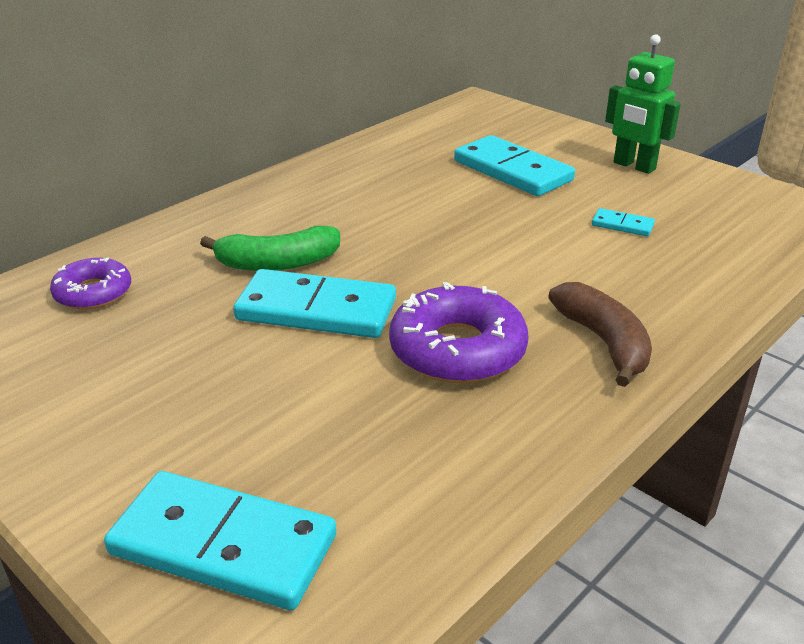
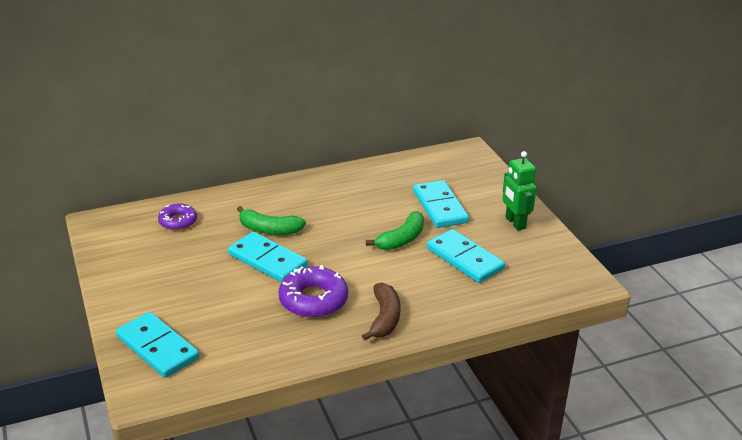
camera: 25 degrees right, 0 degrees up
turquoise domino [592,208,655,236] -> turquoise domino [427,229,505,283], size x2.21
none -> green banana [366,211,424,250]

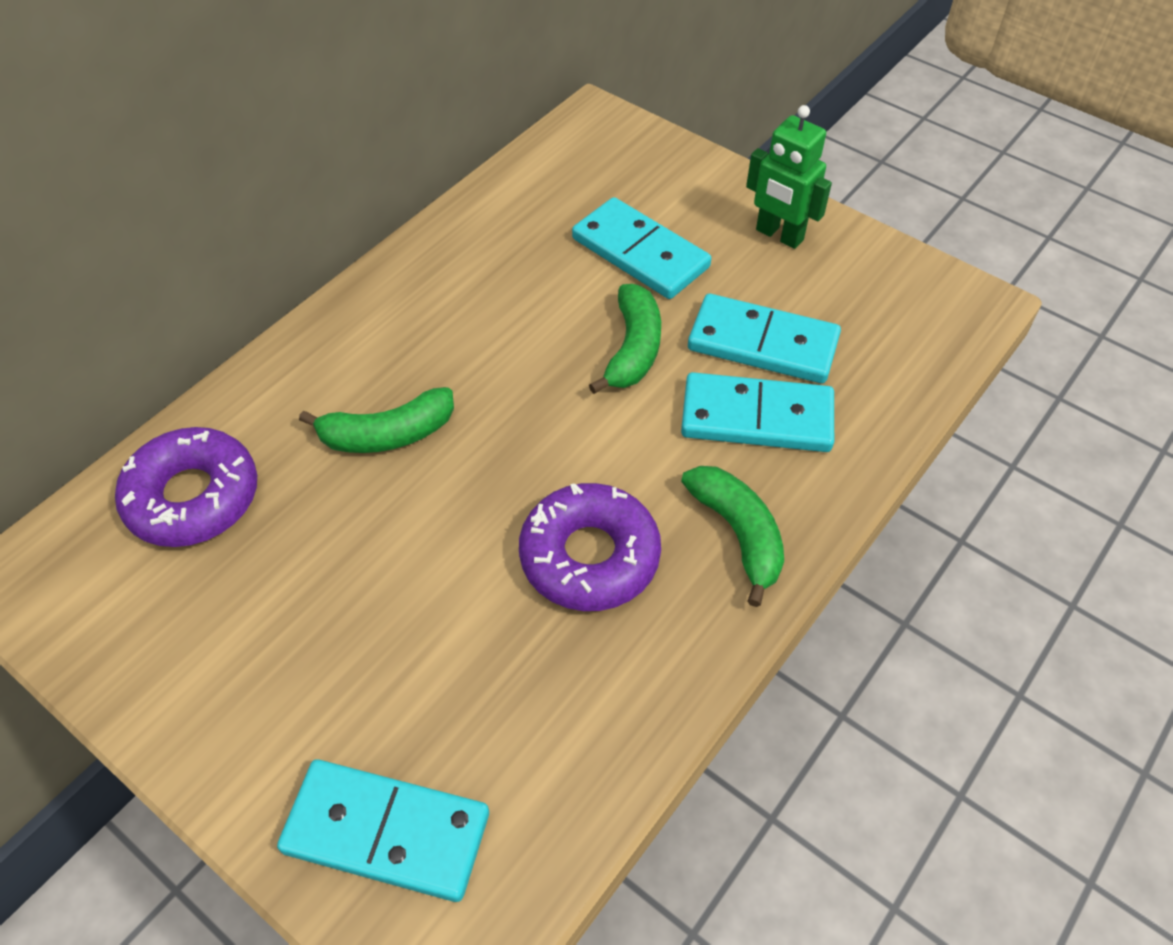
camera: 30 degrees left, 20 degrees up
purple donut [158,204,197,230] -> purple donut [115,427,257,547], size x1.62
turquoise domino [228,232,308,283] -> turquoise domino moved to [681,372,834,452]
brown banana [362,282,401,341] -> green banana [681,466,784,607]

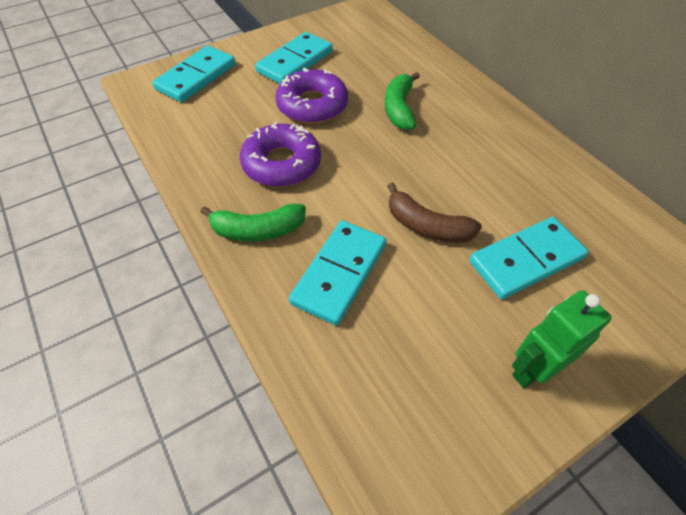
camera: 110 degrees right, 0 degrees up
purple donut [115,427,257,547] -> purple donut moved to [275,68,348,124]
green banana [589,284,661,394] -> brown banana [387,182,482,243]
turquoise domino [688,294,841,384] -> turquoise domino moved to [255,32,333,84]

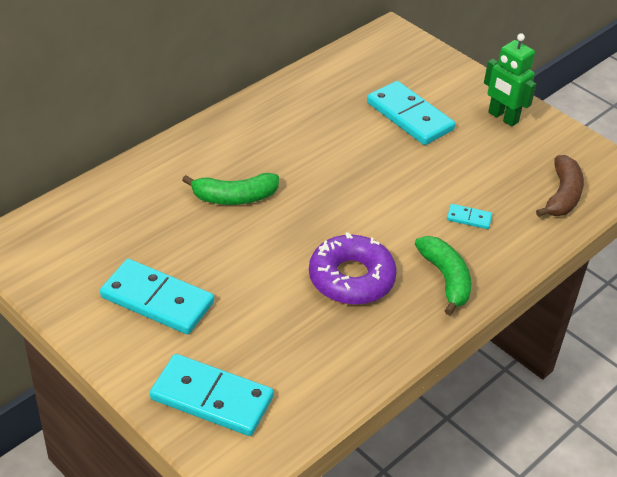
camera: 105 degrees left, 10 degrees down
purple donut [275,68,348,124] -> none
turquoise domino [289,221,386,326] -> turquoise domino [447,204,492,229], size x0.45
brown banana [387,182,482,243] -> brown banana moved to [536,155,584,217]

